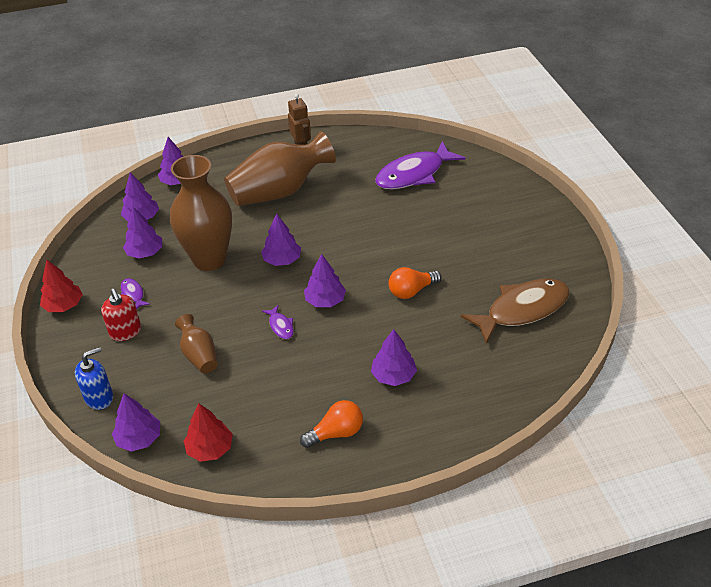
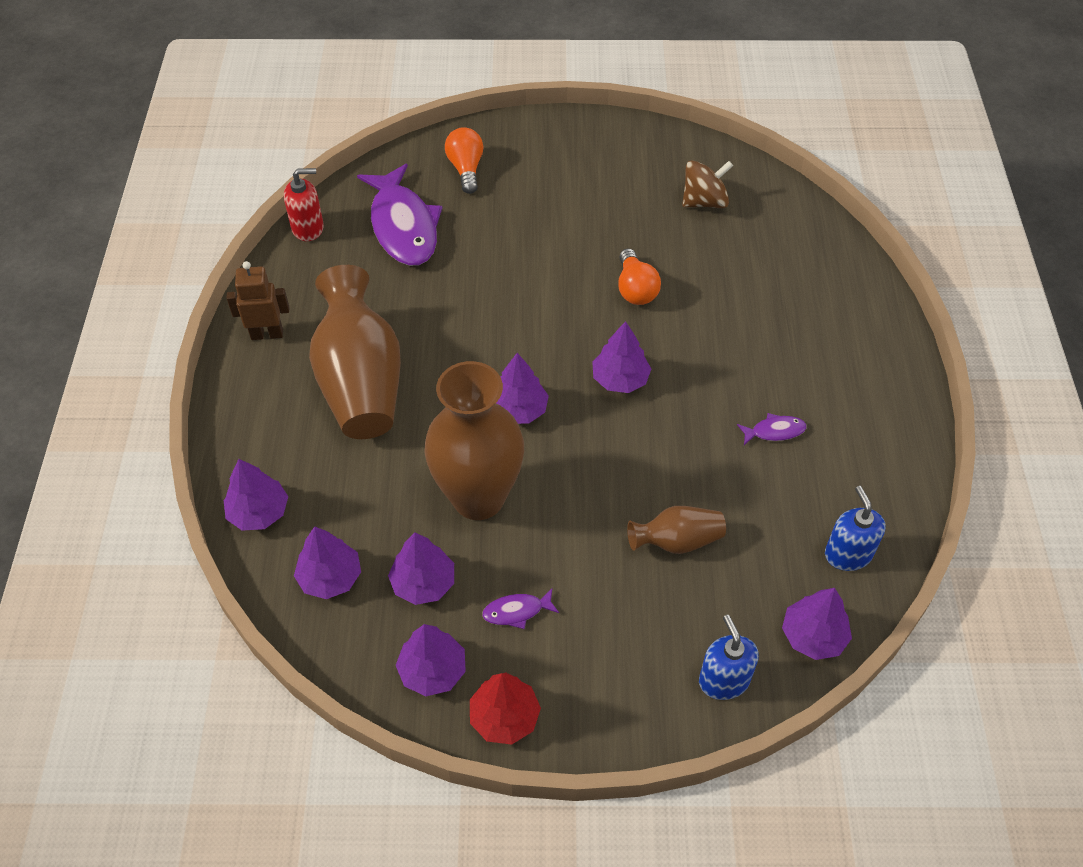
camera: 75 degrees left, 10 degrees up
red soap dispenser [101,289,141,341] -> red soap dispenser moved to [284,168,324,241]
red tree [184,404,233,462] -> blue soap dispenser [825,486,886,571]
purple fish [262,305,294,339] -> purple fish moved to [737,413,806,445]
orange light bulb [300,400,363,448] -> orange light bulb moved to [445,127,484,194]
purple tree [371,329,417,386] -> purple tree moved to [396,624,466,696]
brown fish [461,279,570,344] -> brown spinning top [682,161,733,208]

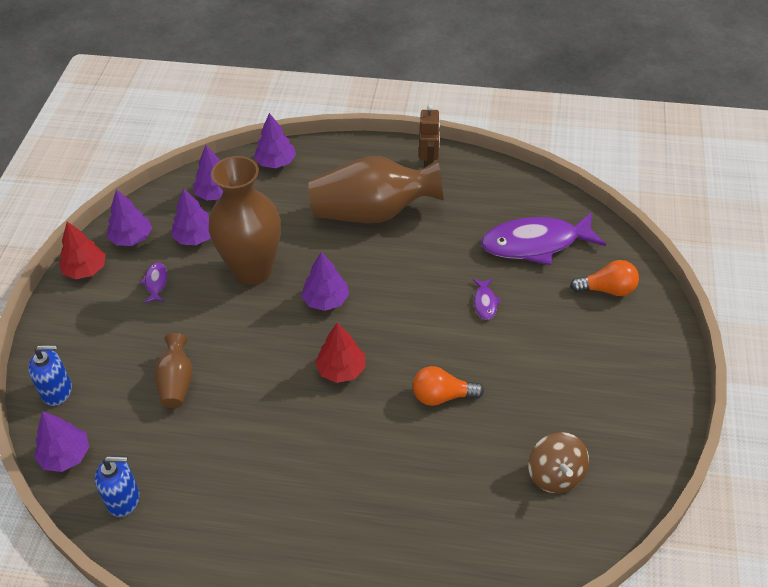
camera: 100 degrees right, 5 degrees down
red soap dispenser [284,168,324,241] -> none
purple tree [592,321,651,393] -> red tree [315,323,365,383]
purple fish [737,413,806,445] -> purple fish moved to [473,279,501,320]

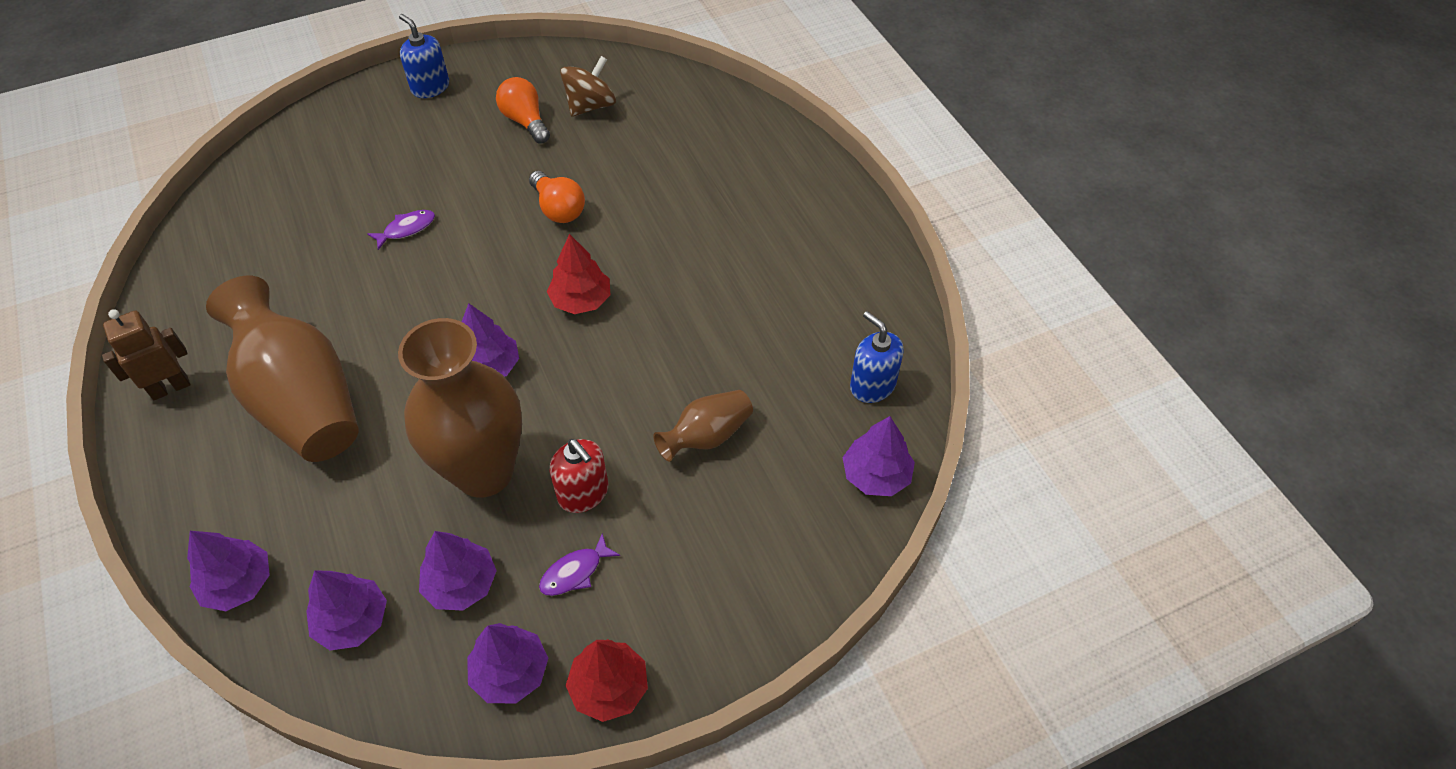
camera: 125 degrees left, 5 degrees up
blue soap dispenser [28,345,72,406] -> blue soap dispenser moved to [399,14,449,98]
purple fish [481,212,606,265] -> none
orange light bulb [570,260,639,296] -> orange light bulb moved to [496,77,550,144]
none -> red soap dispenser [550,439,608,513]

